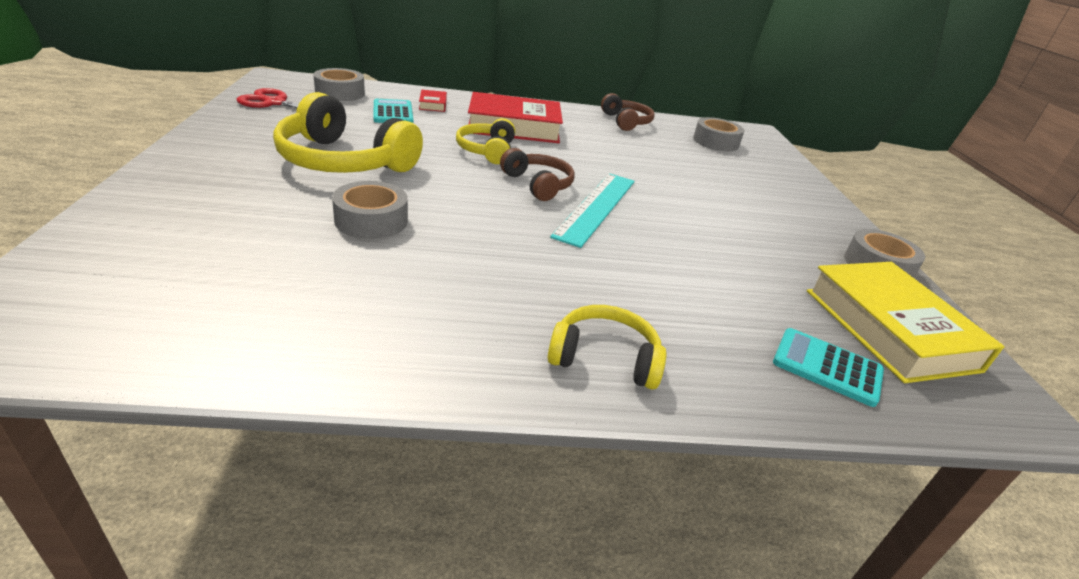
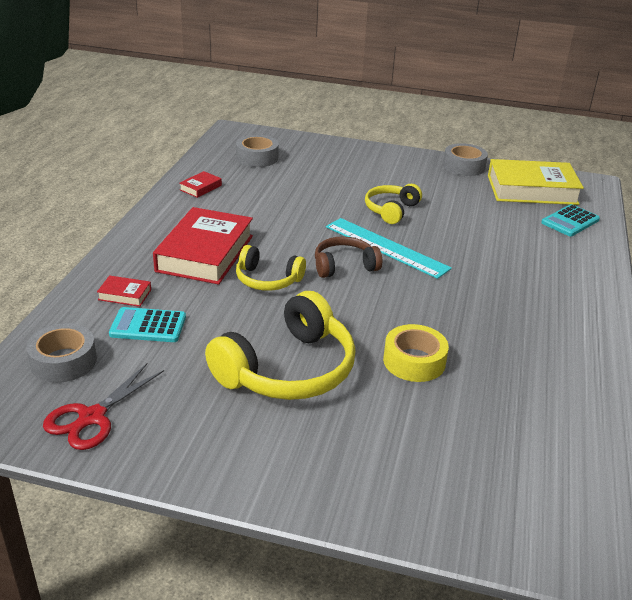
camera: 70 degrees left, 0 degrees up
grey tape [332,181,408,239] -> yellow tape [383,324,449,382]
yellow headphones [548,305,666,390] -> yellow headphones moved to [365,184,422,224]
brown headphones [601,93,655,131] -> red book [179,171,222,198]

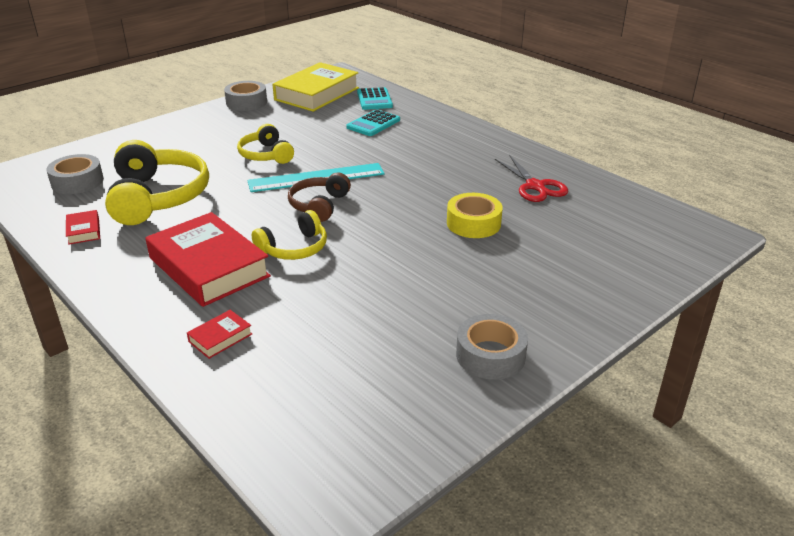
camera: 55 degrees left, 0 degrees up
grey tape [26,323,97,383] -> grey tape moved to [456,314,528,380]
red scissors [43,363,164,450] -> red scissors moved to [495,155,568,202]
turquoise calculator [109,307,186,342] -> turquoise calculator moved to [346,109,400,136]
yellow headphones [205,291,356,400] -> yellow headphones moved to [105,140,209,225]

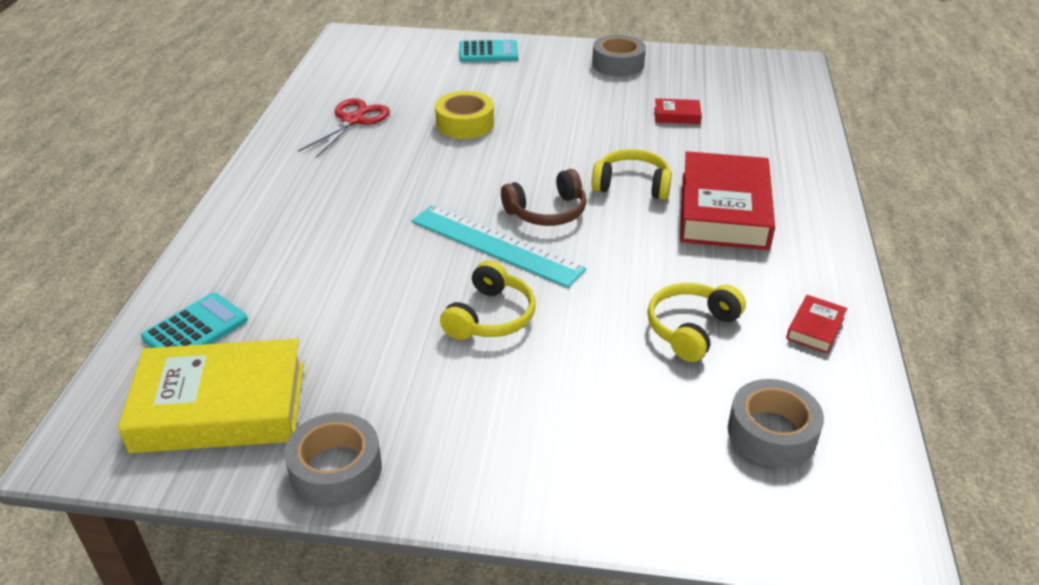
camera: 130 degrees left, 5 degrees up
yellow headphones [105,140,209,225] -> yellow headphones [647,283,746,362], size x0.57
red book [187,310,252,359] -> red book moved to [654,98,702,124]
turquoise calculator [346,109,400,136] -> turquoise calculator moved to [459,40,518,62]

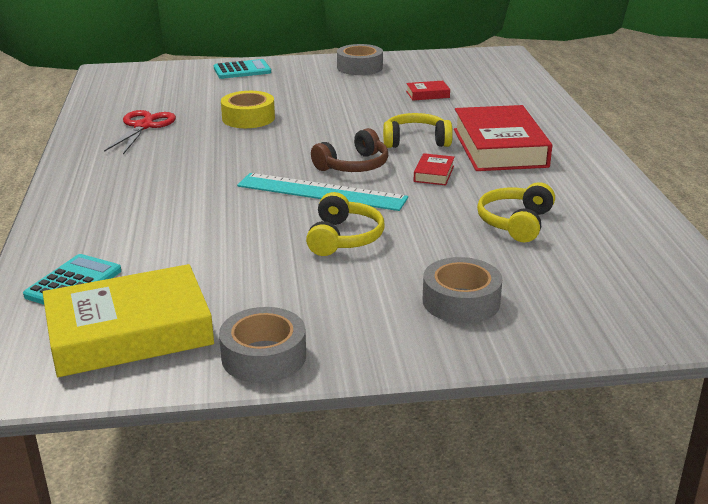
camera: 15 degrees left, 10 degrees down
grey tape [728,379,824,468] -> grey tape moved to [423,257,502,323]
red book [786,295,848,353] -> red book moved to [414,153,455,185]

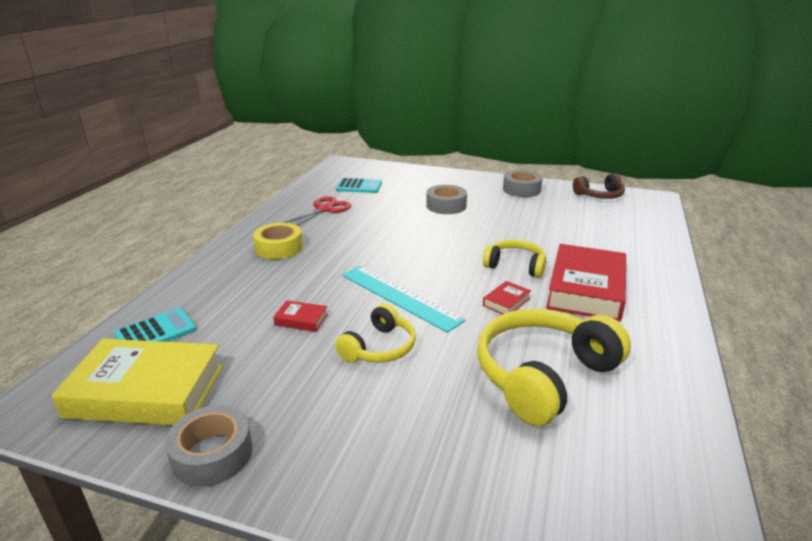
camera: 25 degrees right, 0 degrees up
turquoise calculator [214,59,271,79] -> turquoise calculator moved to [336,178,382,193]
yellow tape [221,91,275,128] -> yellow tape moved to [253,223,303,259]
brown headphones [311,128,388,172] -> brown headphones moved to [573,174,625,199]
red book [406,81,450,101] -> red book moved to [273,300,328,332]
grey tape [423,257,502,323] -> grey tape moved to [426,185,467,214]
yellow headphones [477,182,555,242] -> yellow headphones [477,309,631,426], size x1.76

